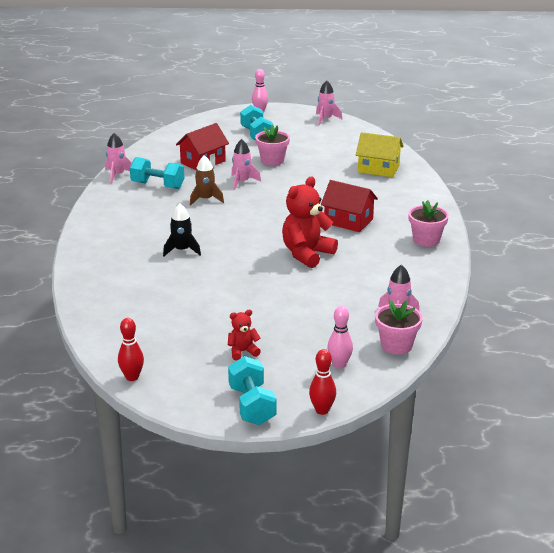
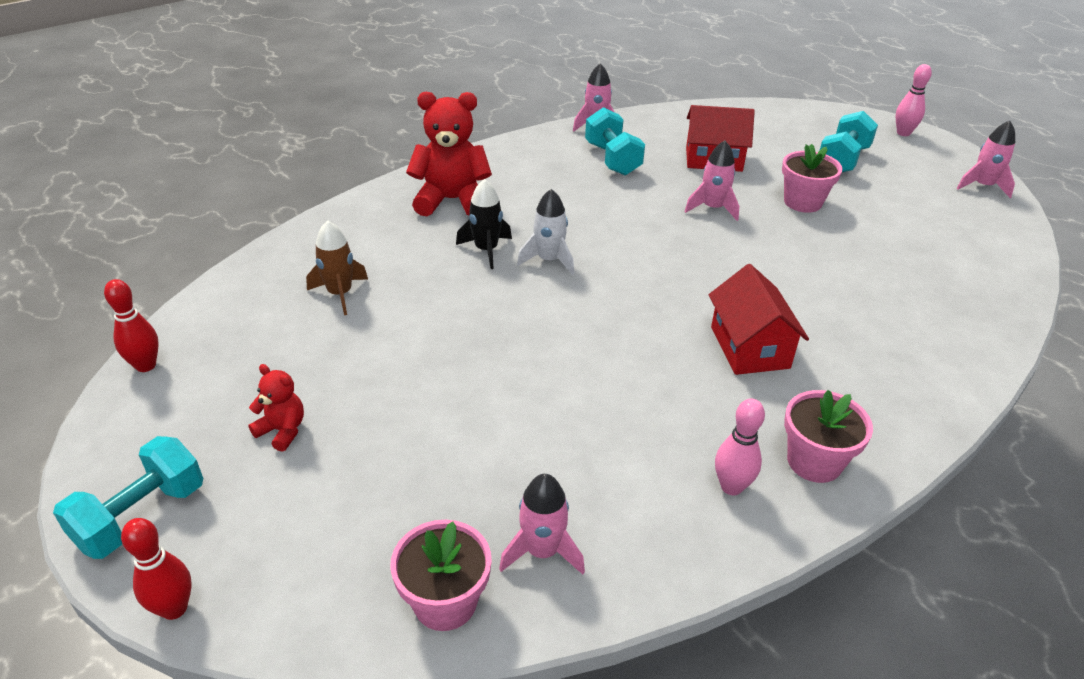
camera: 50 degrees right, 10 degrees up
brown rocket [190,155,224,206] -> brown rocket moved to [306,220,368,315]
red teddy bear [282,176,338,268] -> red teddy bear moved to [406,92,492,216]
pink bowling pin [327,306,353,369] -> pink bowling pin moved to [715,399,765,495]
yellow house [356,132,403,177] -> none
none -> white rocket [517,189,574,275]

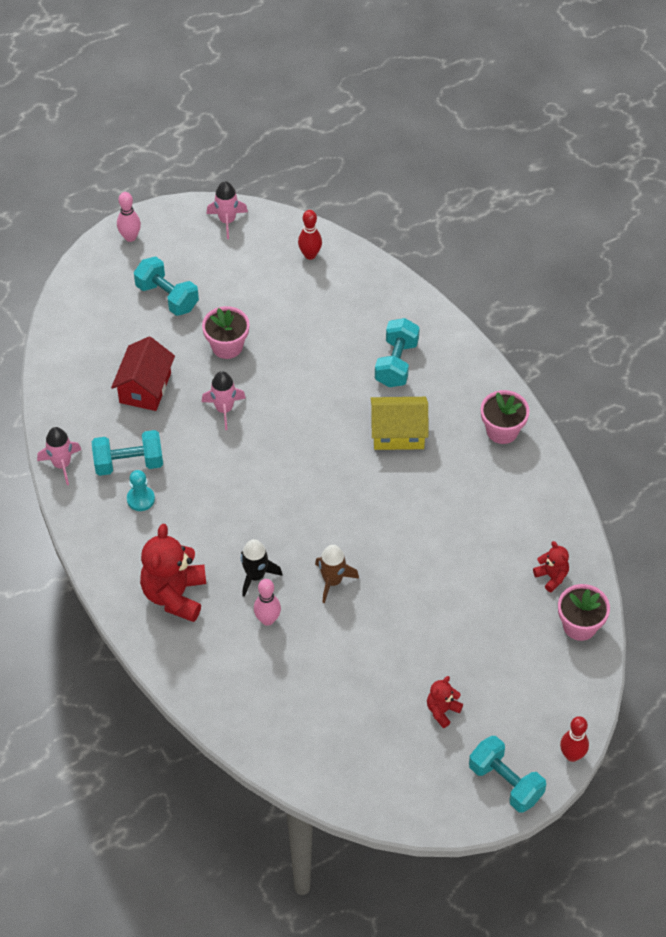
camera: 80 degrees left, 15 degrees up
red bowling pin [104,279,159,372] -> red bowling pin moved to [298,210,322,260]
brown rocket [306,220,368,315] -> brown rocket moved to [315,545,359,603]
pink rocket [499,474,585,575] -> red teddy bear [533,541,569,593]
white rocket [517,189,574,275] -> none
red house [709,264,809,375] -> yellow house [370,397,428,450]
pink bowling pin [715,399,765,495] -> pink bowling pin moved to [254,579,281,626]
none -> turquoise pawn [127,470,155,511]
none -> turquoise dumbbell [375,318,420,387]

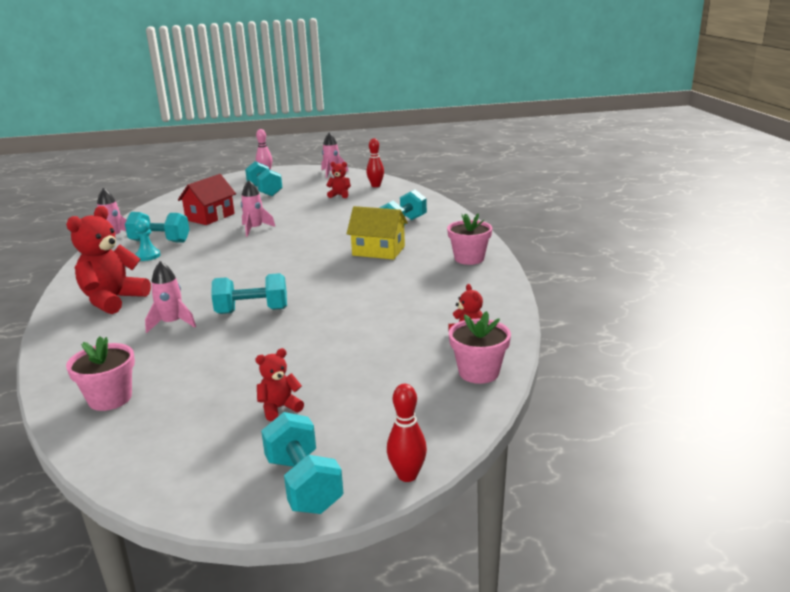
camera: 20 degrees right, 30 degrees down
pink flower pot [202,306,250,359] -> pink flower pot moved to [66,336,135,411]
black rocket [241,539,282,597] -> none
pink bowling pin [254,579,281,626] -> pink rocket [145,261,196,333]
brown rocket [315,545,359,603] -> turquoise dumbbell [211,273,287,314]
none -> red teddy bear [326,162,351,198]

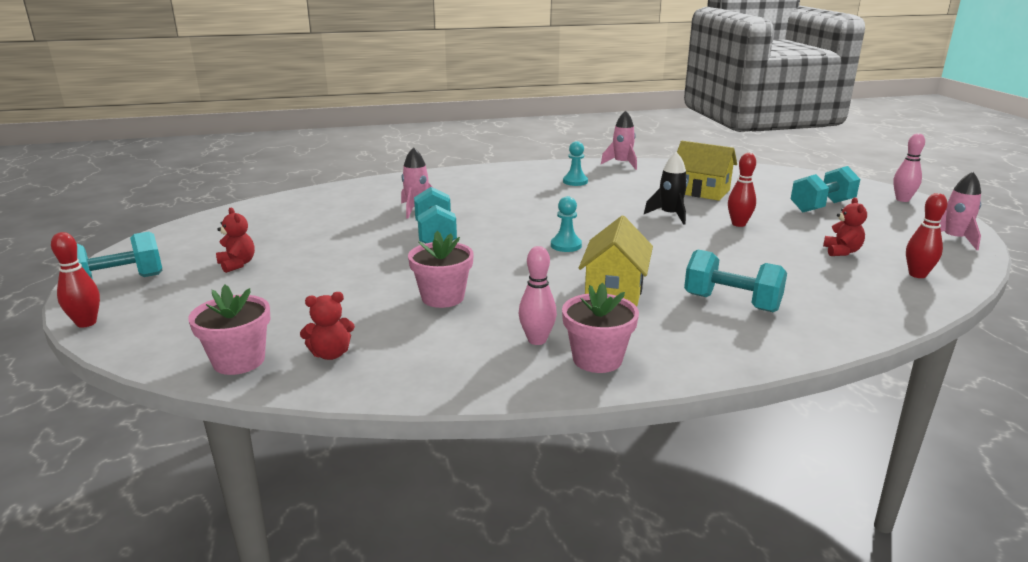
camera: 85 degrees right, 0 degrees up
red teddy bear [66,206,151,314] -> none
pink flower pot [66,336,135,411] -> pink flower pot moved to [408,231,474,308]
turquoise dumbbell [125,212,189,243] -> none
red house [178,174,236,225] -> yellow house [677,141,737,201]
pink rocket [241,180,275,237] -> black rocket [644,152,688,225]
none -> pink bowling pin [519,246,557,345]
none -> turquoise pawn [551,196,582,252]
none -> red bowling pin [728,153,756,227]

